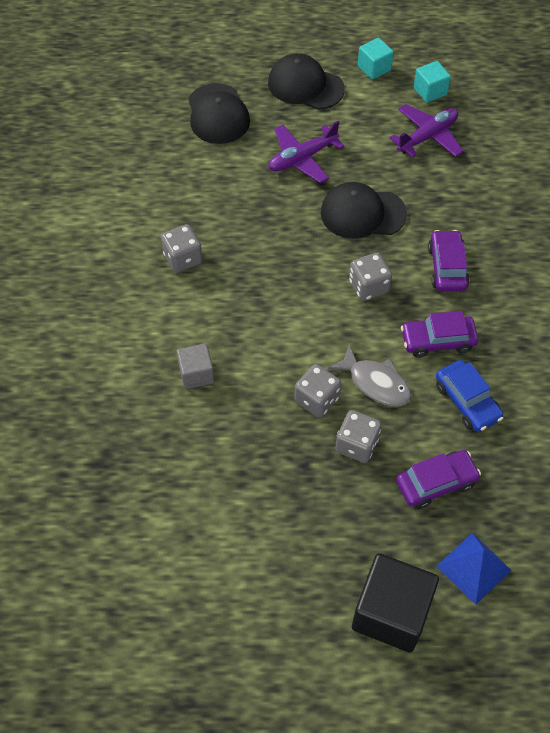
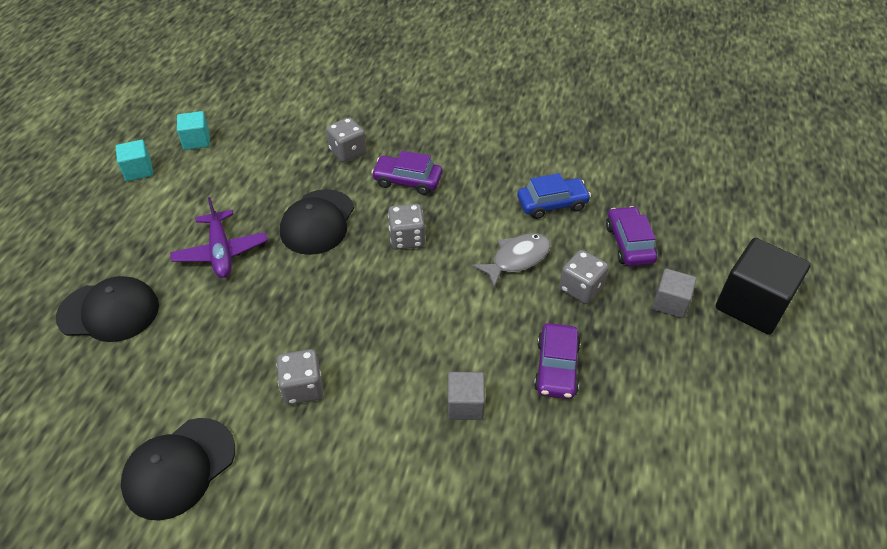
camera: 75 degrees left, 10 degrees down
black cap [268,53,345,110] -> black cap moved to [121,418,235,521]
grey dice [294,364,341,418] -> grey dice moved to [326,117,366,162]
purple plane [390,104,463,158] -> none
purple car [401,311,478,358] -> purple car moved to [534,323,581,399]
blue pyramid [437,533,511,605] -> none
none -> grey cube [652,268,696,318]

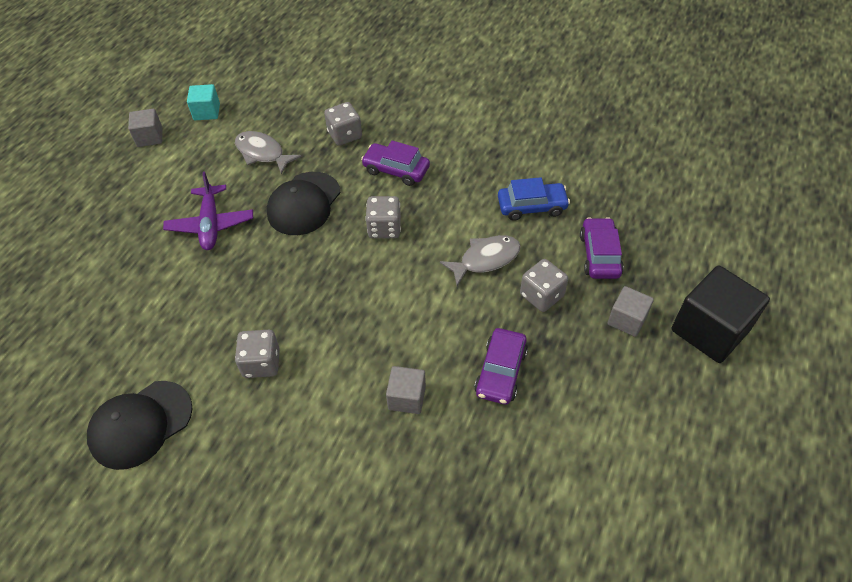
camera: 10 degrees right, 5 degrees up
black cap [56,276,159,342] -> none
turquoise cube [116,140,153,181] -> grey cube [128,109,163,147]
none -> grey fish [235,131,302,175]

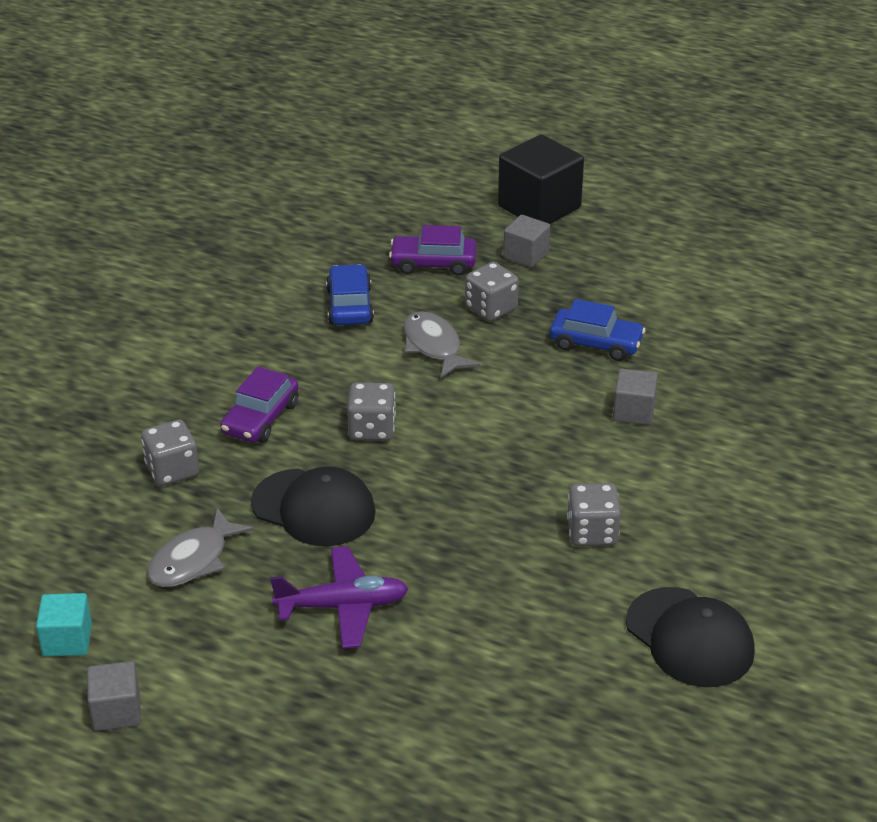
camera: 90 degrees left, 15 degrees down
purple car [474,328,528,405] -> blue car [550,299,646,361]

